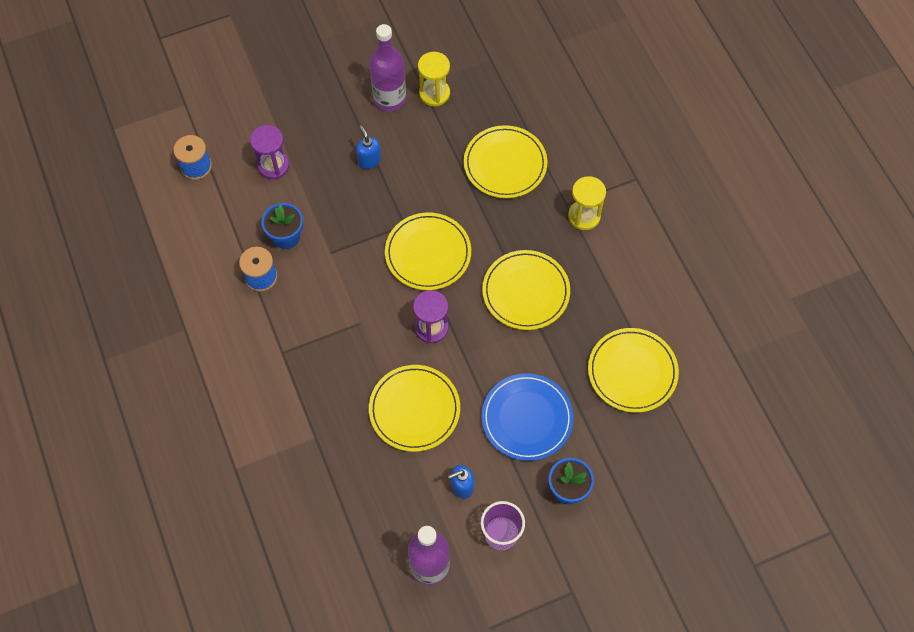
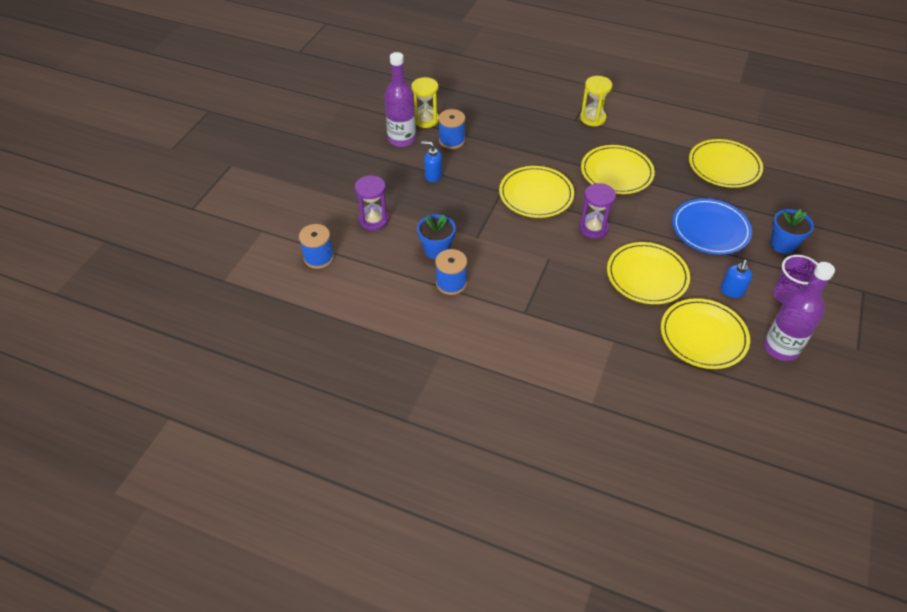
camera: 45 degrees left, 15 degrees down
yellow plate [464,125,547,198] -> yellow plate moved to [661,298,750,369]
none -> blue spool [439,109,465,149]

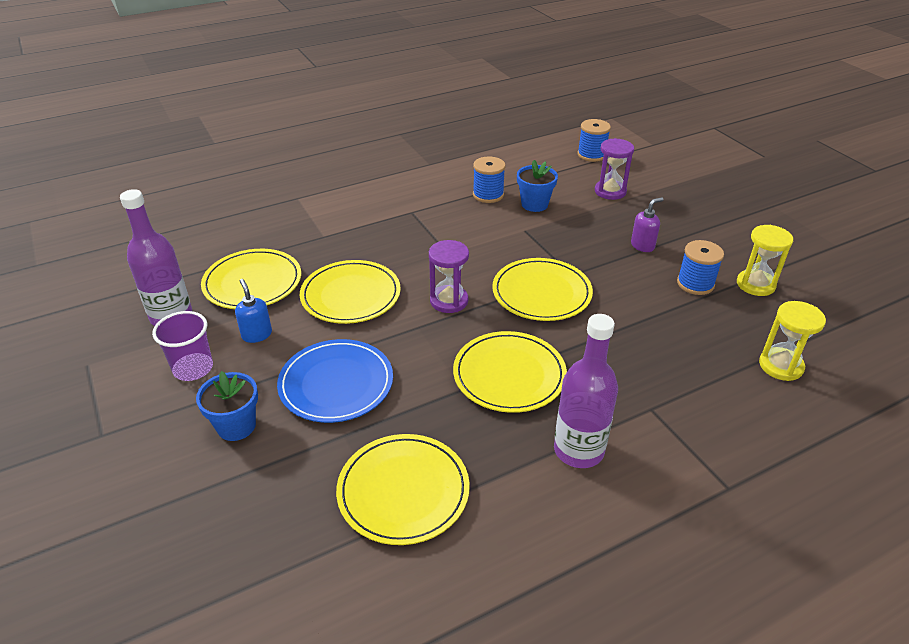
camera: 130 degrees right, 10 degrees down
purple bottle [384,52,416,147] -> purple bottle moved to [554,314,618,468]
blue soap dispenser [421,141,442,182] -> purple soap dispenser [631,197,664,252]
yellow hourglass [580,76,612,126] -> yellow hourglass moved to [759,301,826,381]

